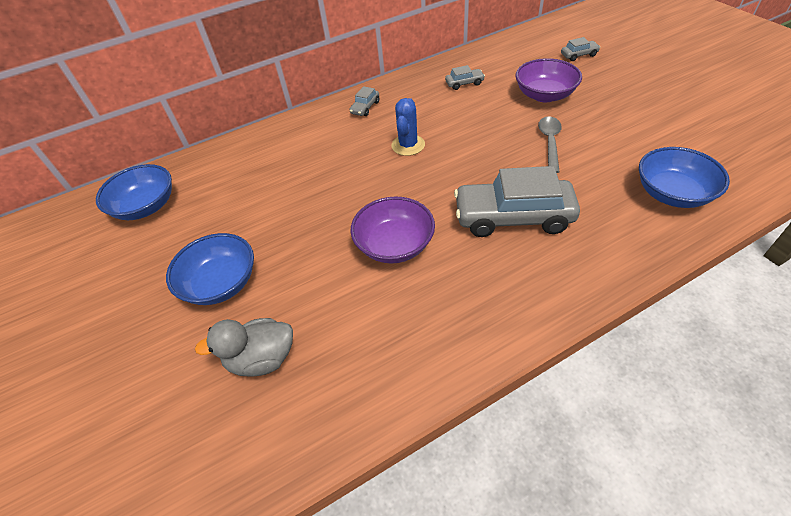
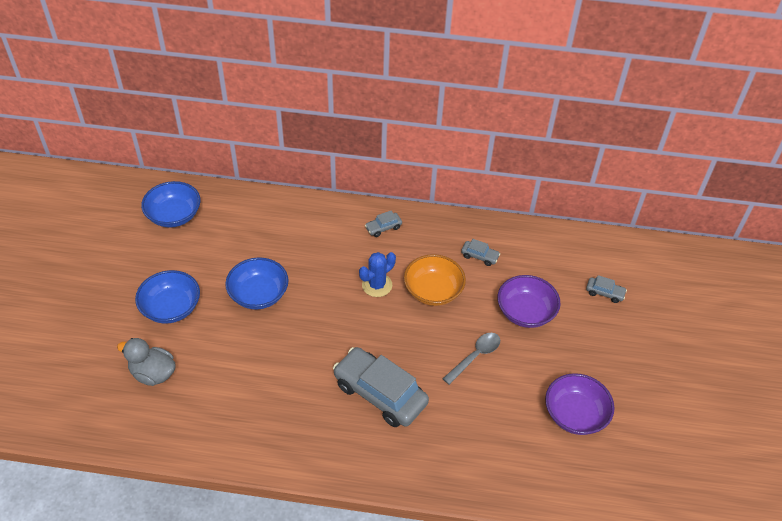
camera: 30 degrees right, 0 degrees up
purple bowl [350,196,435,263] -> purple bowl moved to [545,373,615,435]
blue bowl [639,147,730,208] -> blue bowl moved to [225,258,289,310]
none -> orange bowl [404,254,466,306]

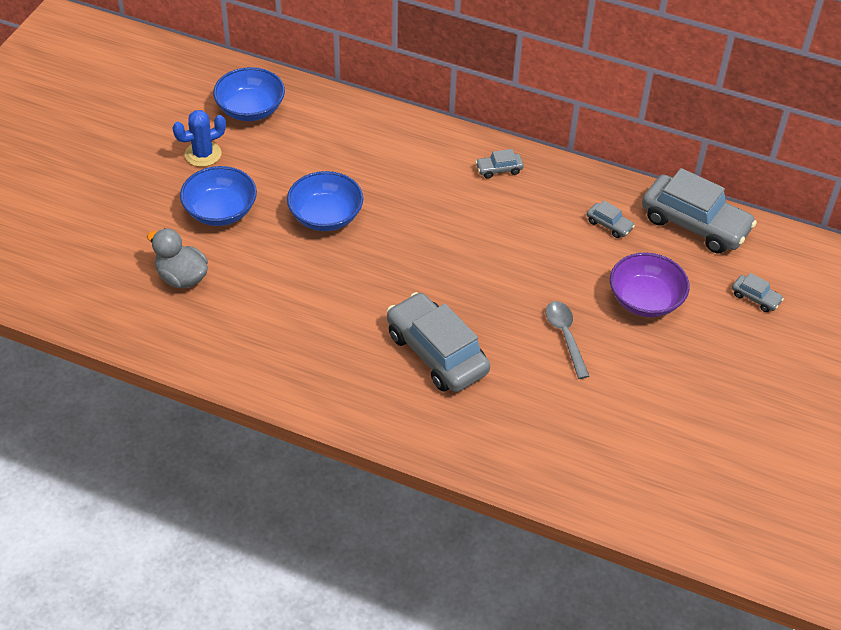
camera: 15 degrees right, 0 degrees up
blue cactus [359,252,396,297] -> blue cactus moved to [173,110,226,167]
orange bowl [404,254,466,306] -> none
grey spoon [443,333,500,385] -> grey spoon turned 75 degrees counterclockwise [546,301,589,379]
purple bowl [545,373,615,435] -> none
none -> grey car [642,168,757,253]

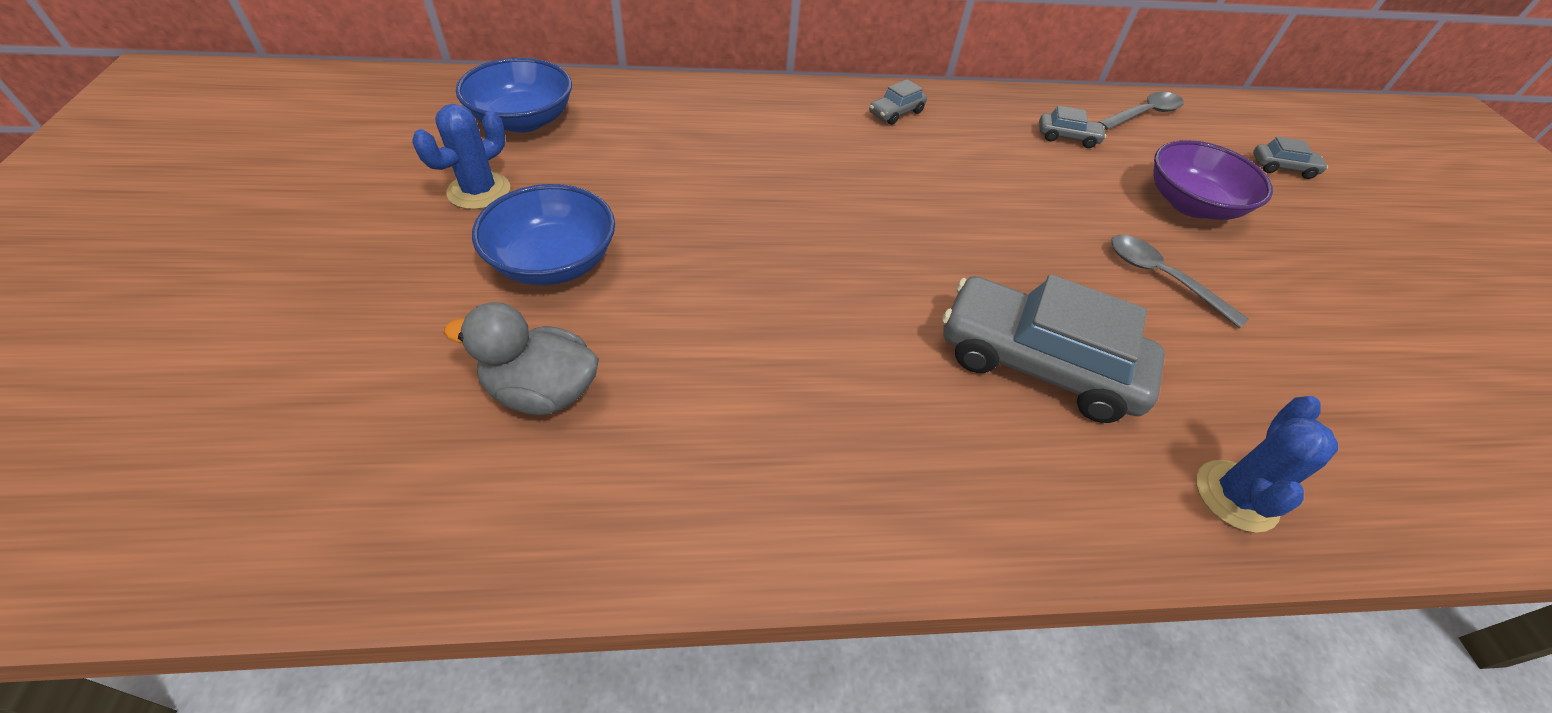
camera: 30 degrees left, 0 degrees up
blue bowl [287,171,363,231] -> none
grey car [642,168,757,253] -> grey spoon [1098,92,1184,130]
none -> blue cactus [1196,396,1338,533]

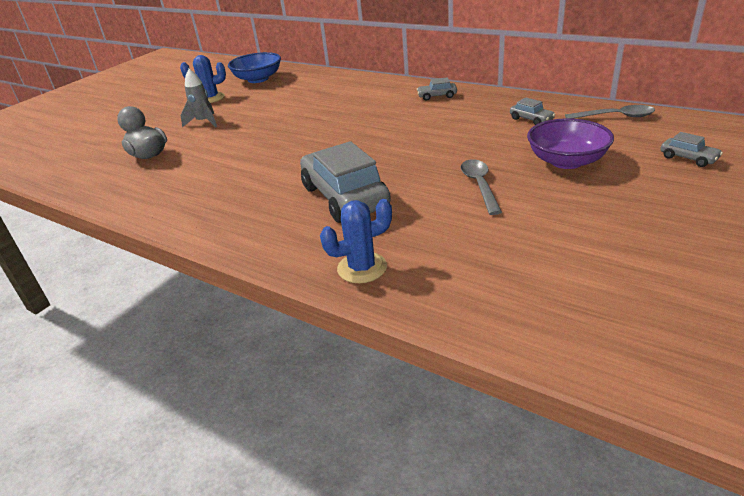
camera: 45 degrees right, 15 degrees down
blue bowl [472,184,615,285] -> grey rocket [181,69,217,128]

